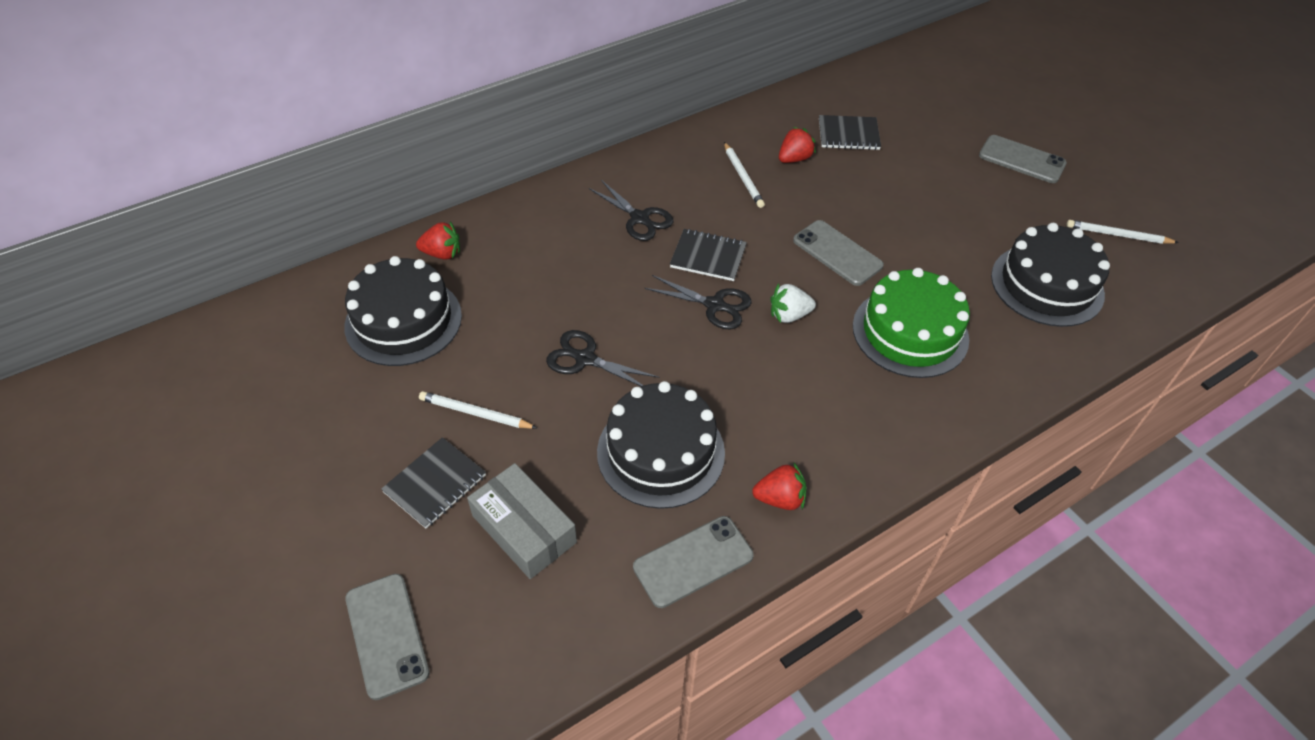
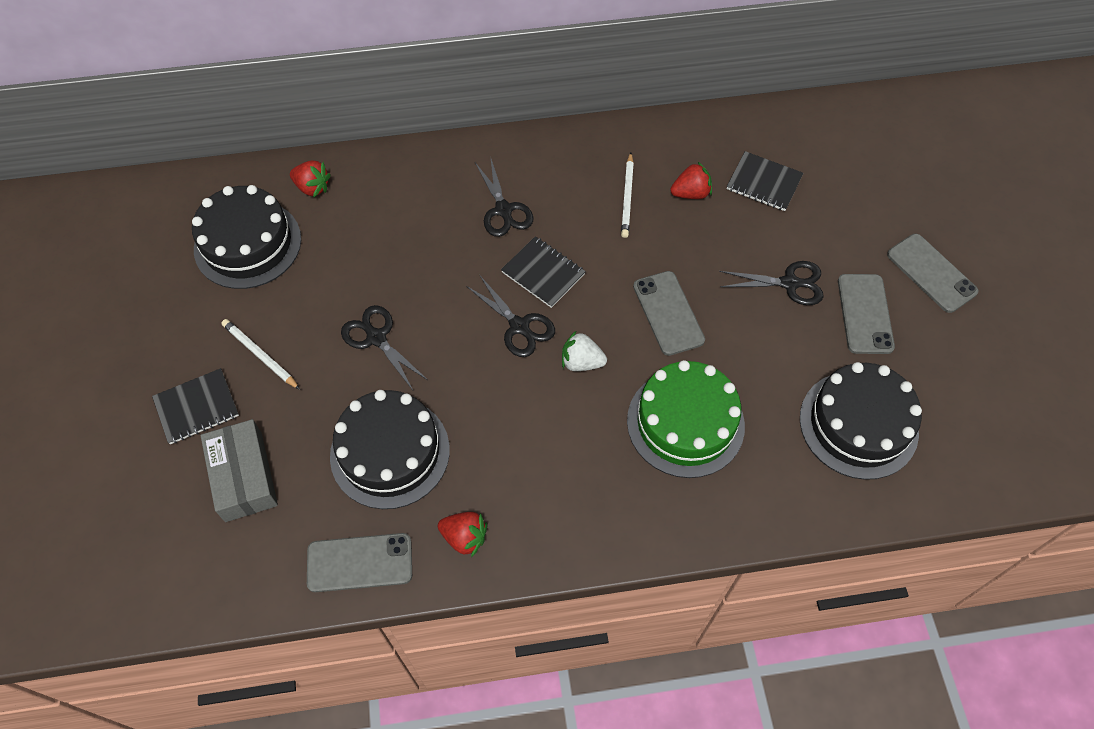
camera: 25 degrees right, 10 degrees up
grey phone [345,574,430,700] -> grey phone moved to [838,274,895,354]
white pencil [1066,220,1179,244] -> none
none -> black scissors [719,261,824,305]

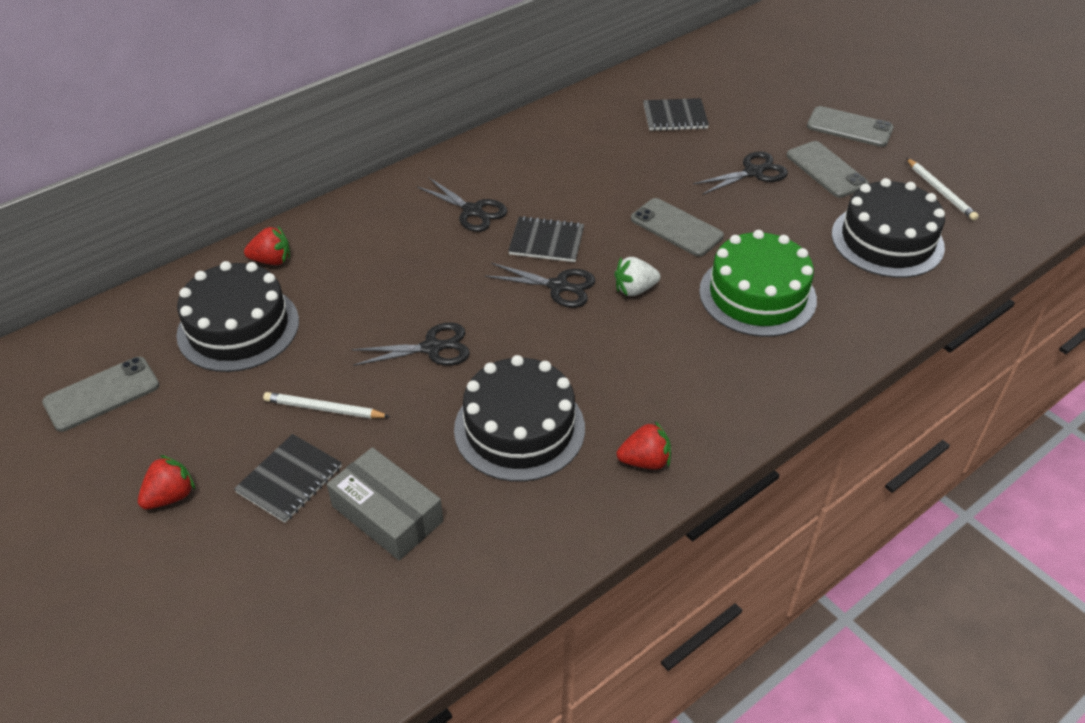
camera: 30 degrees left, 15 degrees down
grey phone [307,533,412,592] -> grey phone moved to [42,357,159,432]
black scissors [341,305,428,390] -> black scissors turned 150 degrees clockwise [351,322,470,366]
white pencil [621,152,634,238] -> white pencil moved to [906,158,979,221]
red strawberry [670,162,712,199] -> red strawberry moved to [138,455,195,509]

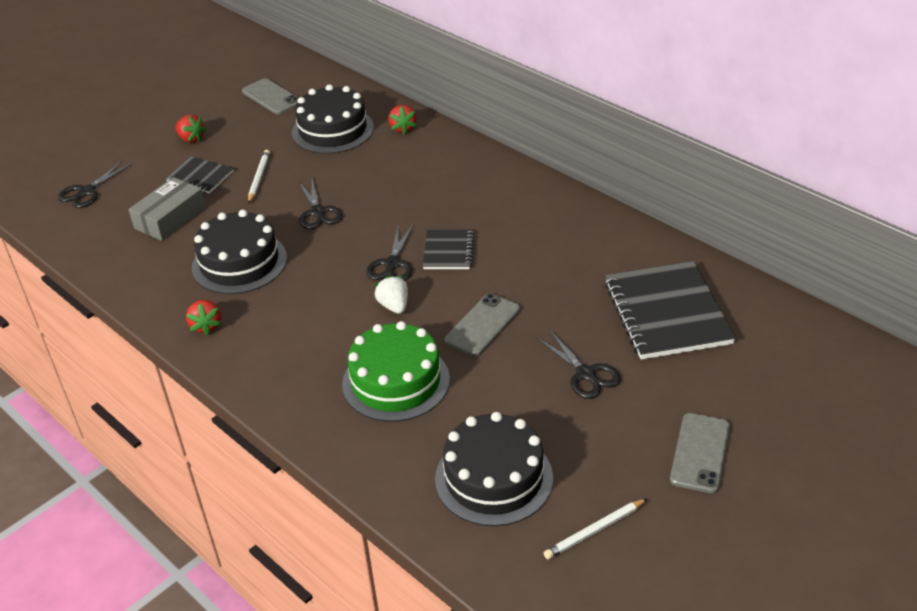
camera: 85 degrees right, 5 degrees down
black scissors [417,178,507,232] -> black scissors moved to [58,161,132,208]
black notebook [643,98,709,131] -> black notebook [605,261,736,360], size x1.89
grey phone [787,141,869,198] -> none

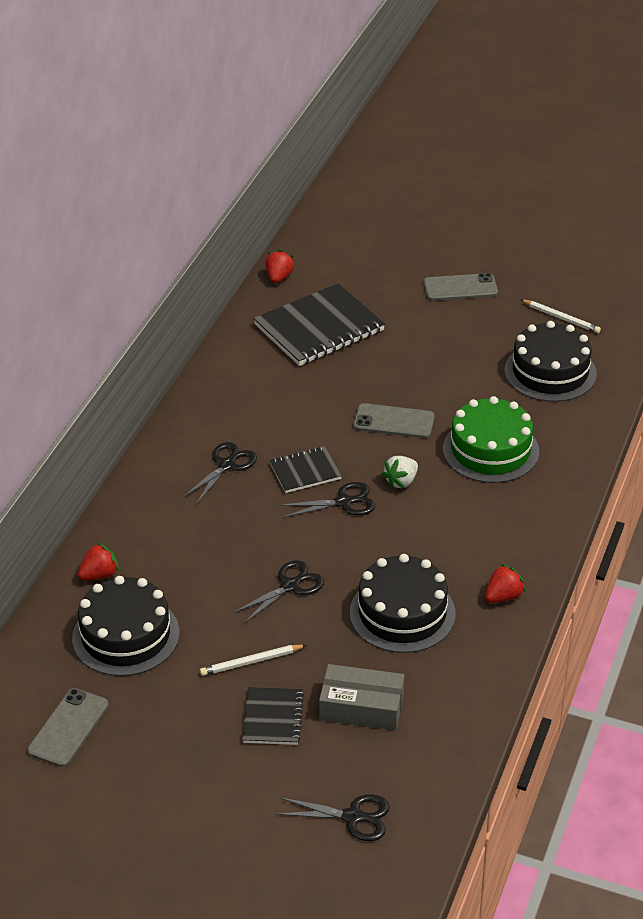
camera: 115 degrees left, 0 degrees up
red strawberry [175,115,207,143] -> red strawberry moved to [265,250,294,283]
black scissors [537,330,621,399] -> black scissors moved to [183,442,257,503]

